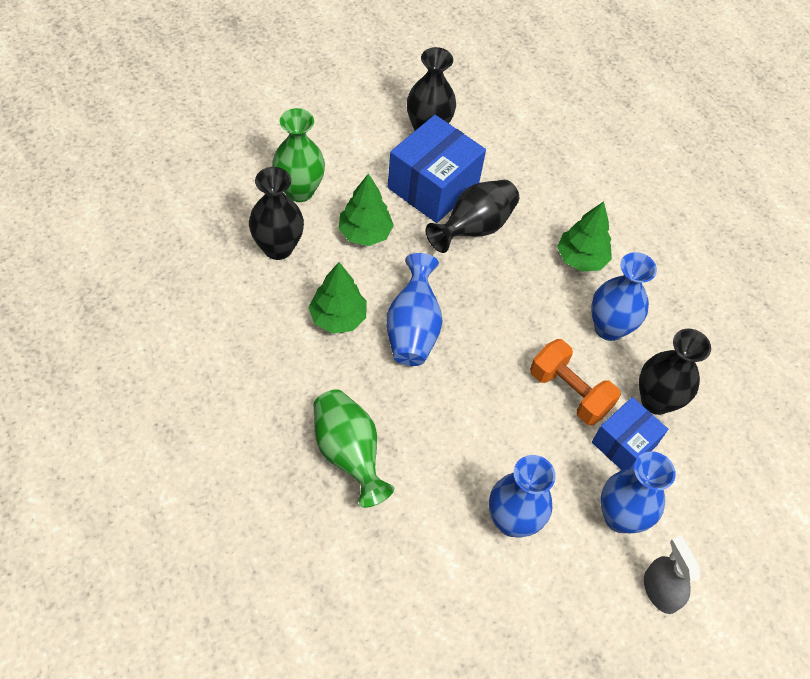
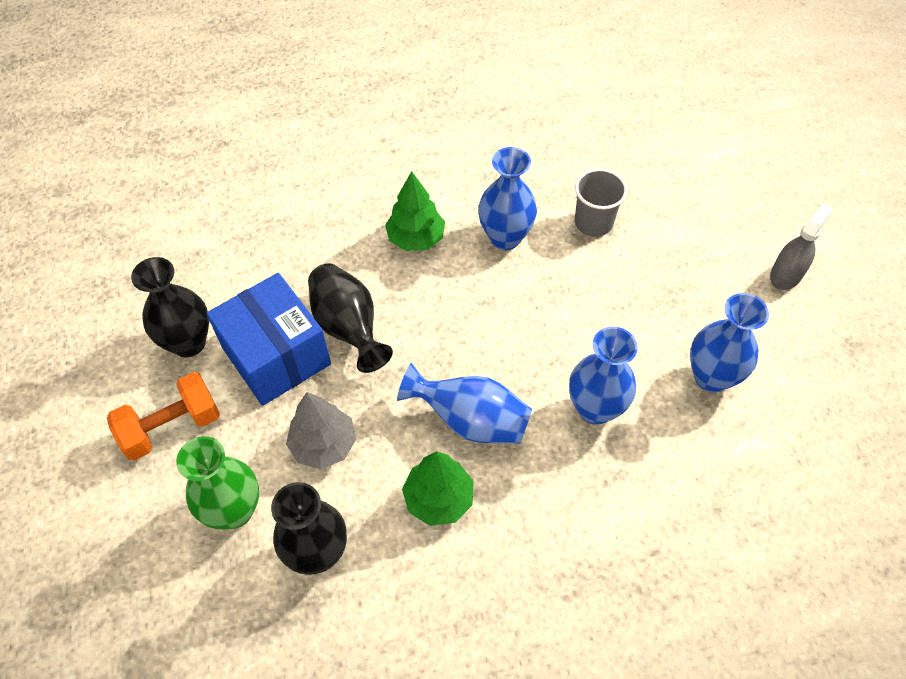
camera: 70 degrees left, 0 degrees up
green vase [314,389,394,508] -> none
green tree [339,173,394,246] -> grey tree [286,392,356,469]
orange dumbbell [530,339,621,425] -> orange dumbbell moved to [107,372,220,461]
blue box [592,397,668,470] -> none
blue vase [600,451,676,534] -> blue vase moved to [569,327,638,425]
black vase [639,329,711,415] -> grey cup [575,169,627,237]
grey spray bottle [644,536,701,614] -> grey spray bottle turned 135 degrees clockwise [770,204,832,290]

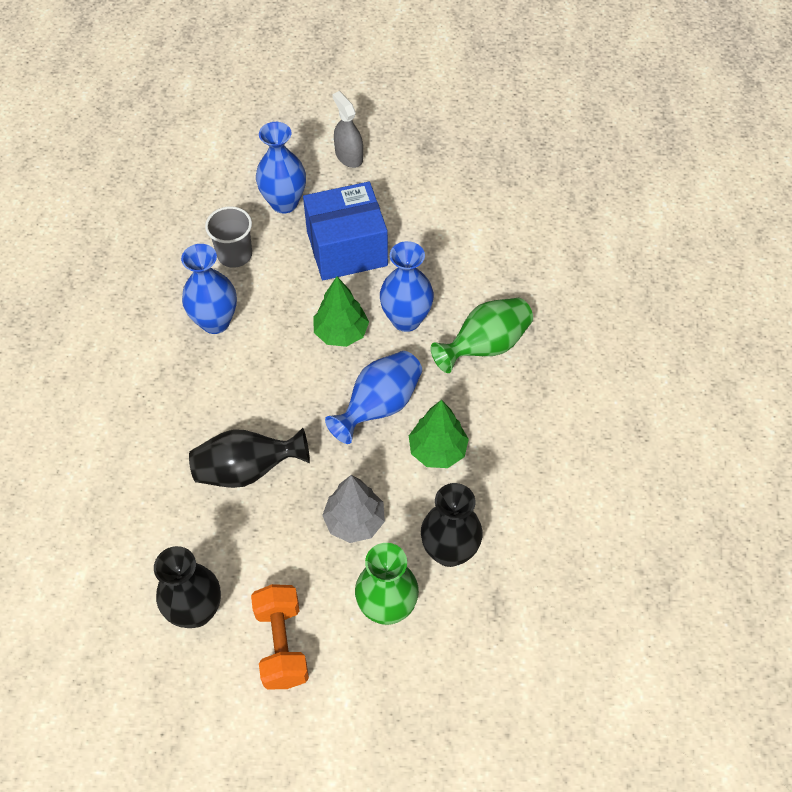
camera: 70 degrees left, 0 degrees up
blue box [206,273,331,406] -> blue box moved to [303,182,388,280]
green tree [385,171,445,251] -> green tree moved to [313,277,369,347]
blue vase [690,293,769,392] -> blue vase moved to [256,122,306,214]
none -> green vase [431,298,533,373]

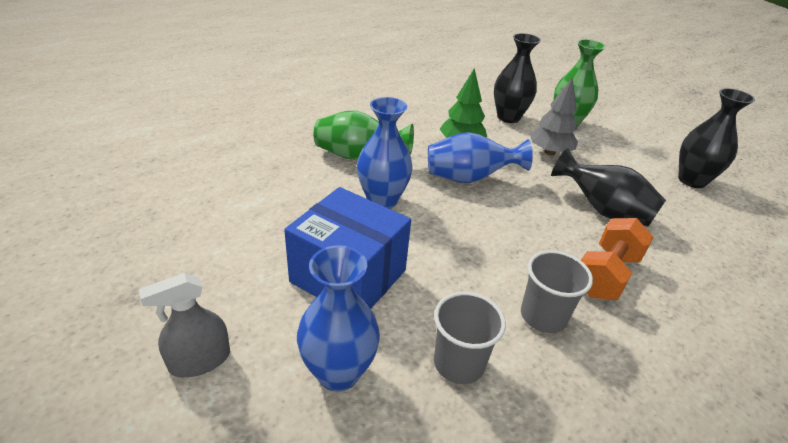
camera: 135 degrees left, 20 degrees down
blue vase [181,244,237,334] -> grey cup [521,250,593,333]
orange dumbbell [251,584,309,689] -> orange dumbbell moved to [581,218,654,300]
green tree [313,277,369,347] -> none
grey spray bottle [333,91,363,168] -> grey spray bottle turned 45 degrees clockwise [139,273,230,377]

